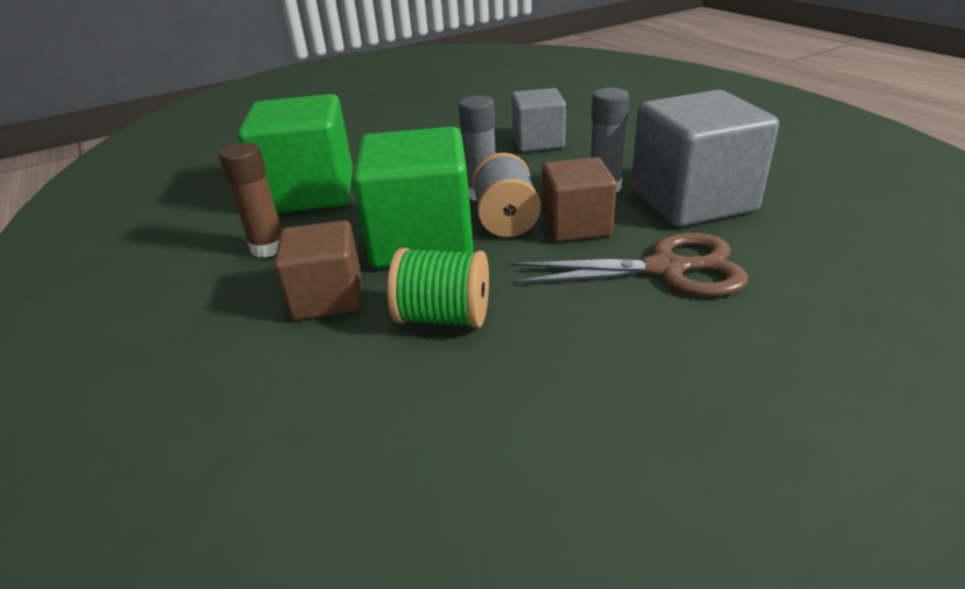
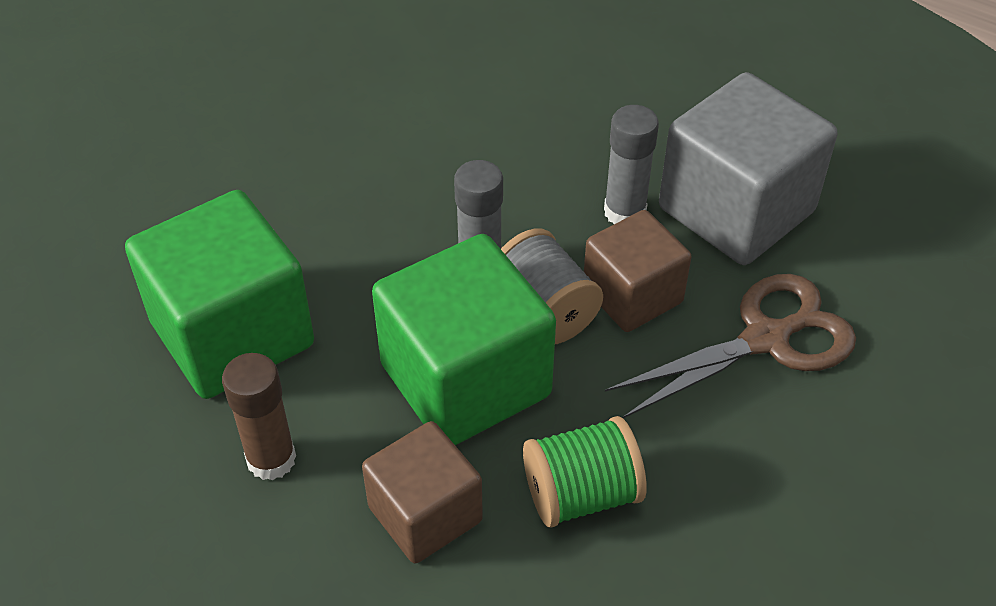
camera: 30 degrees left, 15 degrees up
grey cube [511,88,566,152] -> none

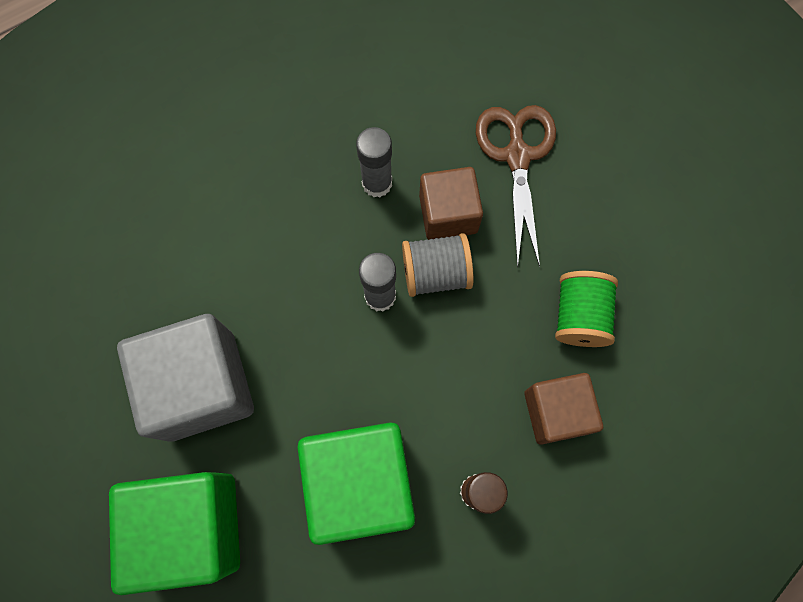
camera: 65 degrees left, 25 degrees up
green cube [372,234,556,445] -> green cube moved to [109,472,240,595]
grey cube [659,72,837,265] -> grey cube moved to [117,314,254,442]

